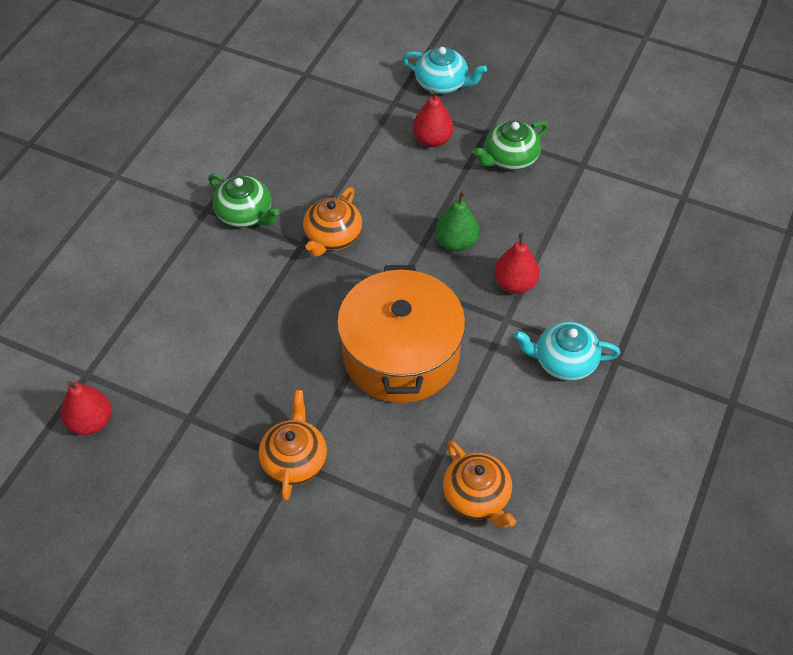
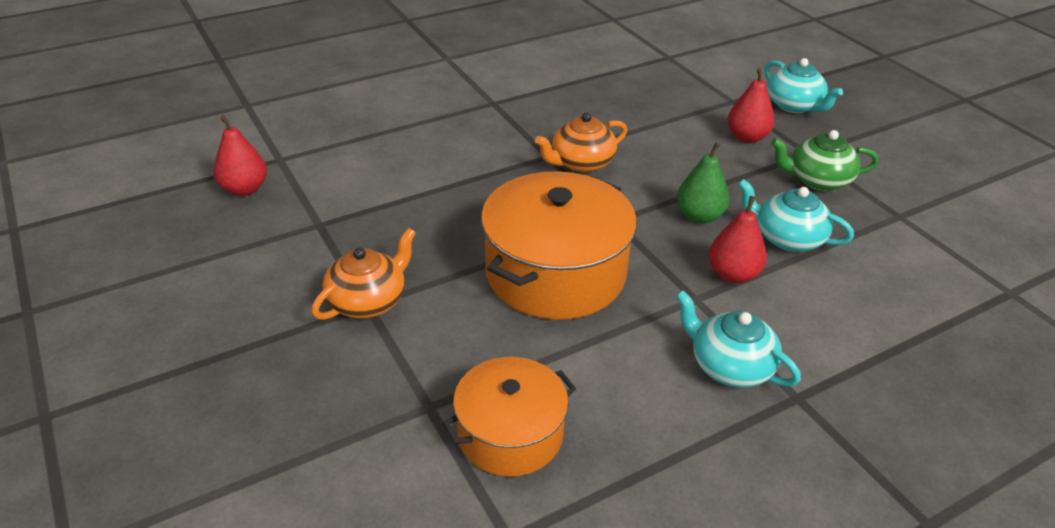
camera: 35 degrees right, 15 degrees down
green teapot [208,174,280,228] -> none
orange teapot [443,441,516,528] -> orange pot [443,357,576,477]
none -> turquoise teapot [738,179,854,252]

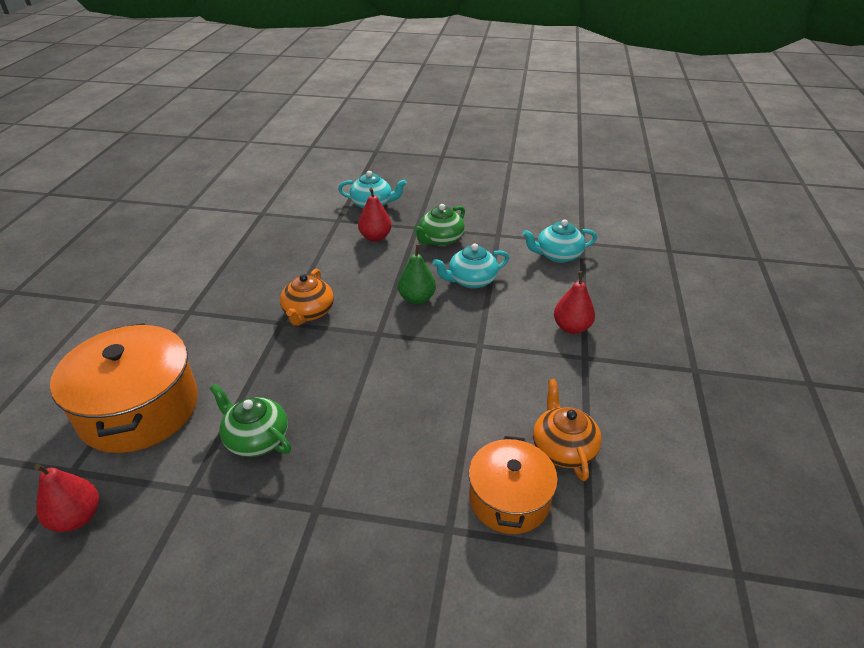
camera: 50 degrees left, 0 degrees up
orange teapot [311,228,416,320] -> orange teapot moved to [533,379,602,481]
orange pot [481,171,637,320] -> orange pot moved to [50,323,198,453]
turquoise teapot [676,290,801,388] -> turquoise teapot moved to [522,219,597,263]
red pear [709,196,767,283] -> red pear moved to [554,271,595,334]
none -> green teapot [210,384,291,457]

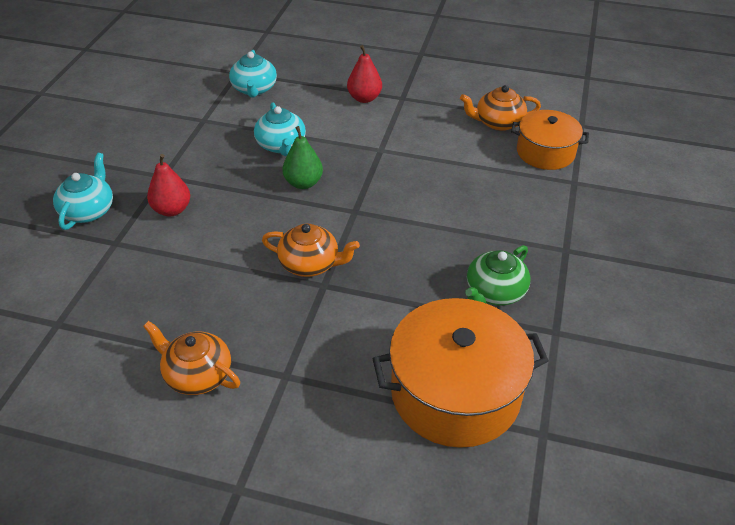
camera: 85 degrees left, 5 degrees up
red pear [34,464,99,532] -> none
green teapot [414,204,465,246] -> none
none -> orange teapot [143,321,240,395]

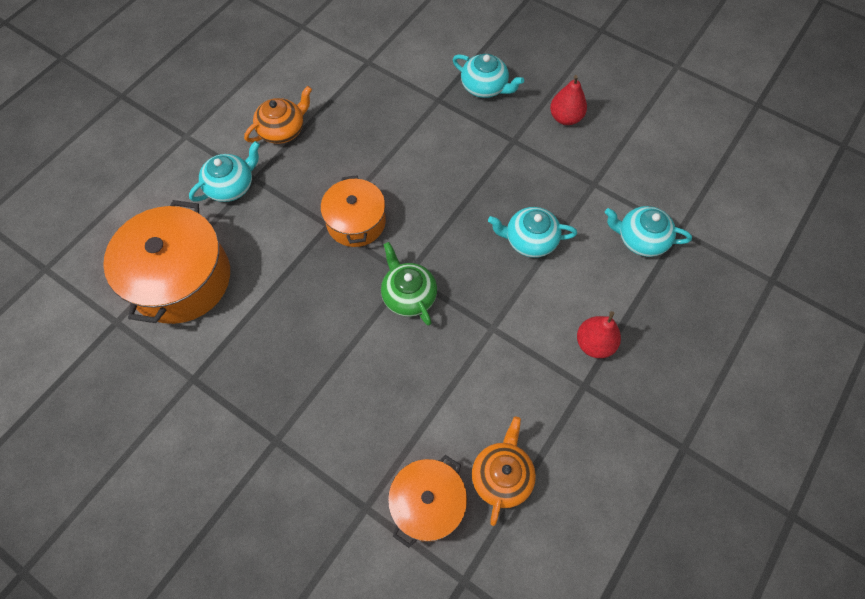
camera: 110 degrees right, 20 degrees up
red pear [147,154,190,216] -> red pear moved to [550,75,587,125]
orange teapot [262,223,360,277] -> orange pot [321,175,386,247]
green pear [282,126,323,189] -> none
green teapot [465,245,530,306] -> green teapot moved to [381,242,437,326]
none -> turquoise teapot [189,141,260,202]

